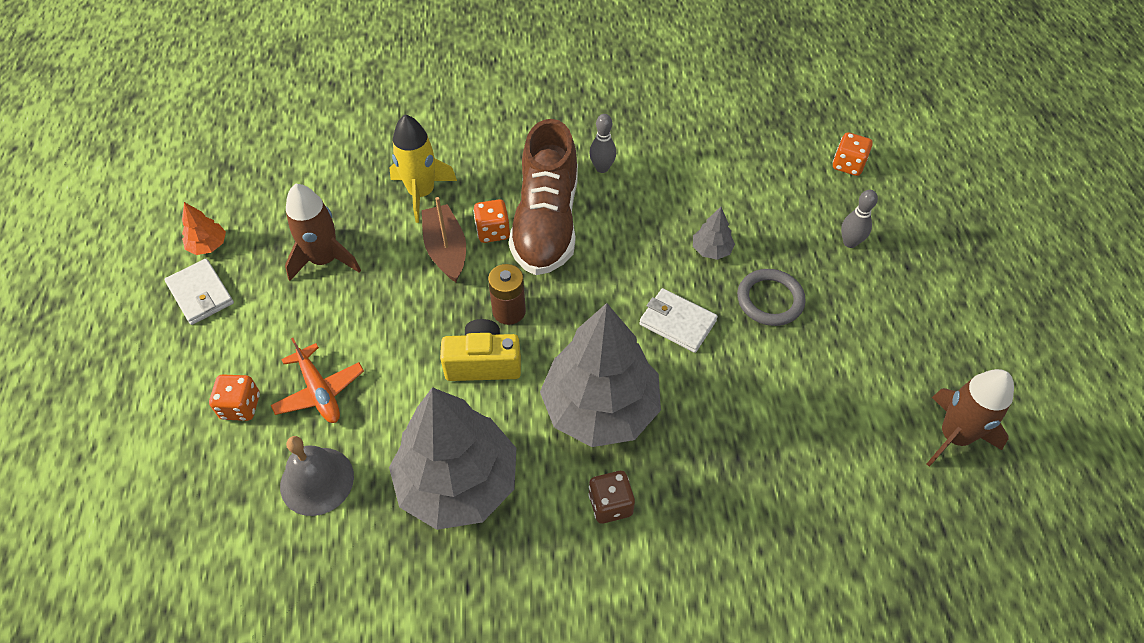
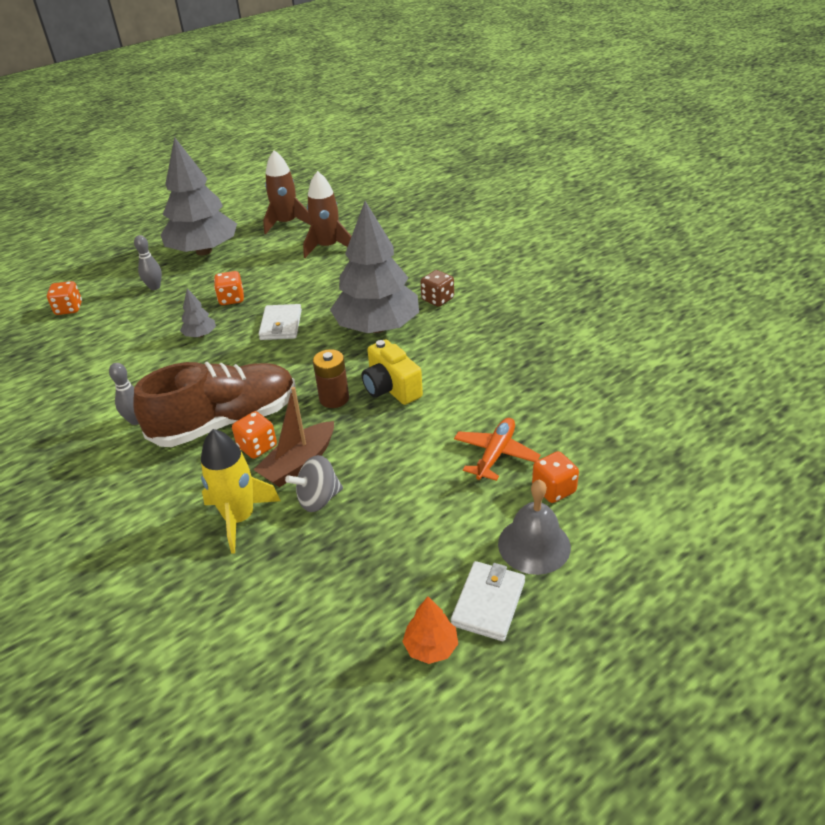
camera: 120 degrees left, 15 degrees down
grey bell [280,436,354,516] -> grey bell moved to [498,479,571,575]
brown rocket [285,184,361,281] -> brown rocket moved to [303,171,352,258]
grey tree [389,387,516,530] -> grey tree moved to [161,137,237,255]
grey ring [737,269,806,326] -> orange dice [214,271,244,305]
none -> grey spinning top [285,455,343,512]

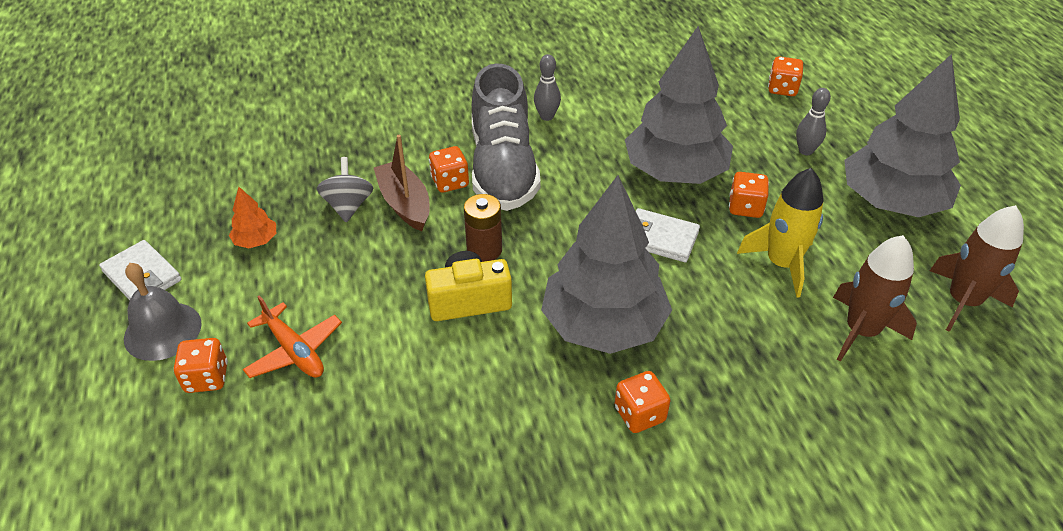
camera: 110 degrees right, 5 degrees up
brown shoe [134,362,296,447] -> grey shoe [472,63,541,211]
grey tree [180,288,216,337] -> grey tree [625,26,733,184], size x2.47
yellow rocket [201,429,280,554] -> yellow rocket moved to [737,168,823,298]
orange tree [402,597,458,664] -> orange tree moved to [229,187,276,248]
brown dice [421,270,454,307] -> orange dice [614,371,670,433]

